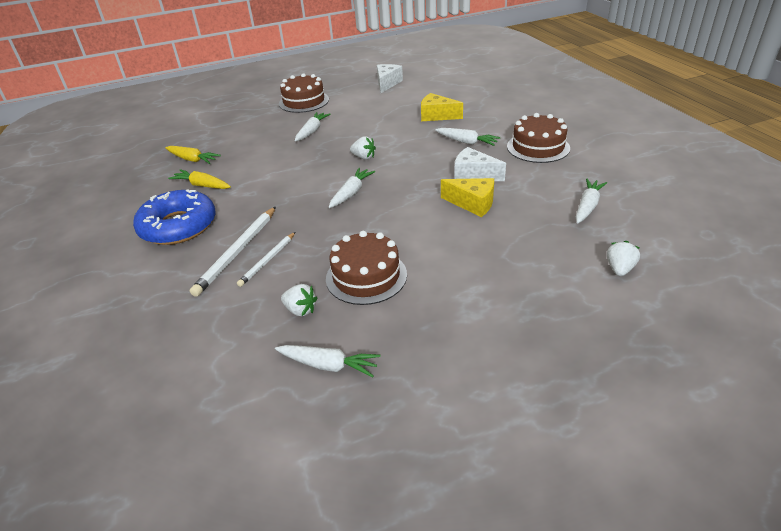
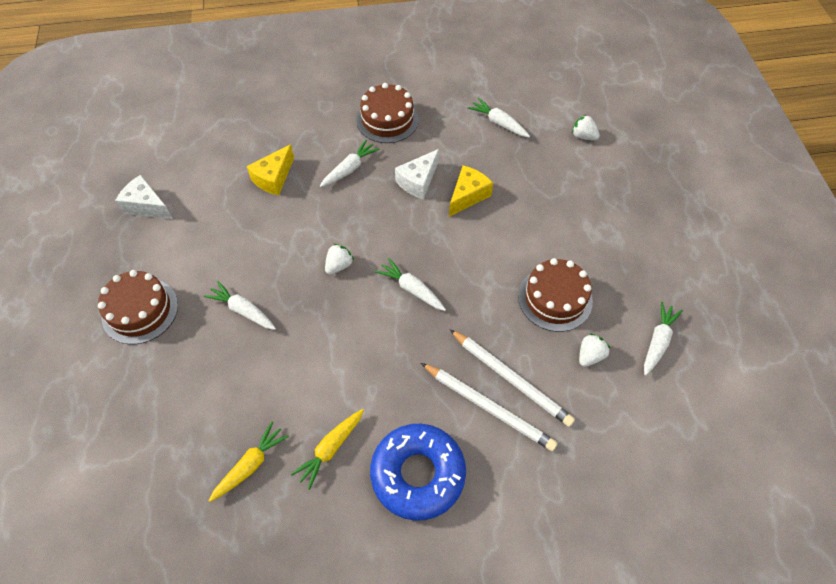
camera: 80 degrees left, 20 degrees up
white pencil [237,232,295,287] -> white pencil [450,330,575,427], size x1.64

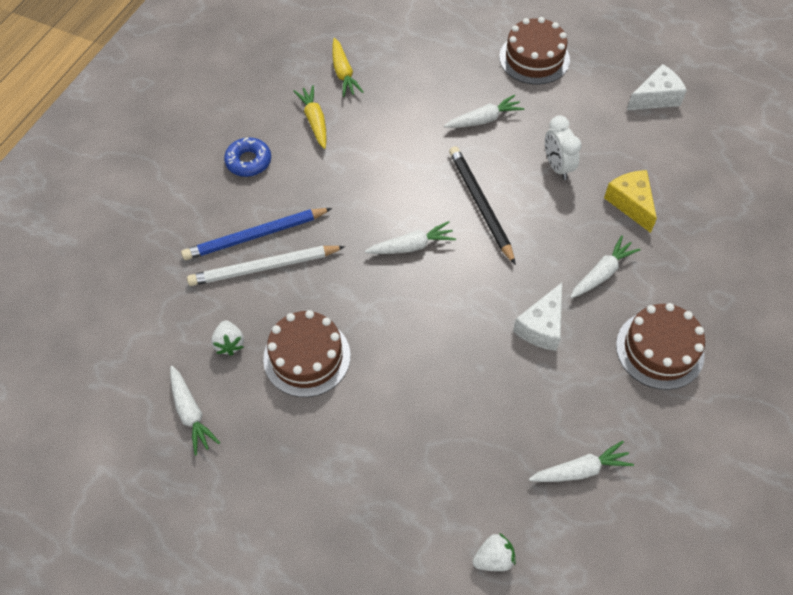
camera: 125 degrees right, 0 degrees up
white carrot [320,140,380,187] -> white carrot turned 120 degrees counterclockwise [570,236,640,298]
white strawberry [325,244,354,274] -> black pencil [449,146,516,265]
blue donut [370,424,466,521] -> blue donut [224,137,271,177], size x0.55
white cheese [395,149,439,199] -> white cheese turned 135 degrees counterclockwise [513,283,562,351]
white pencil [421,363,558,451] -> blue pencil [181,208,332,260]
yellow cheese [449,165,493,217] -> none
none -> white clock [545,115,582,180]

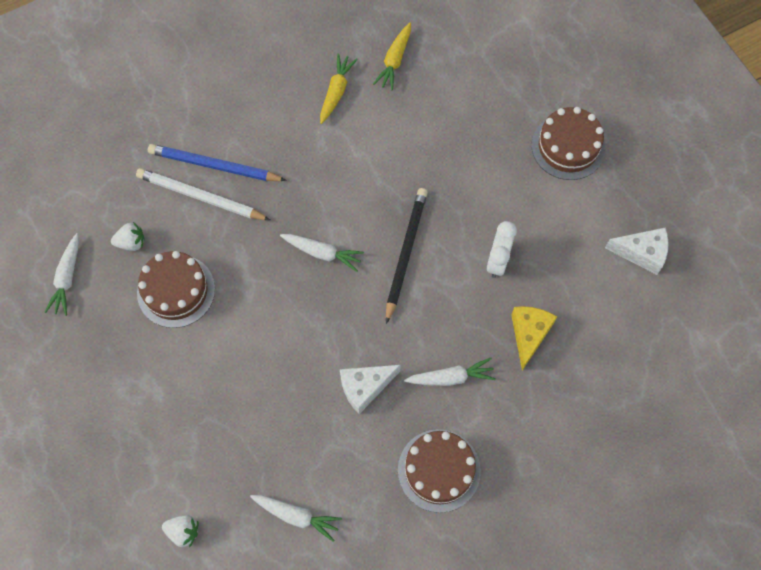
camera: 35 degrees right, 10 degrees up
white strawberry [211,320,244,356] -> white strawberry turned 120 degrees counterclockwise [111,222,145,251]
blue donut [224,137,271,177] -> none
white carrot [444,94,524,128] -> none

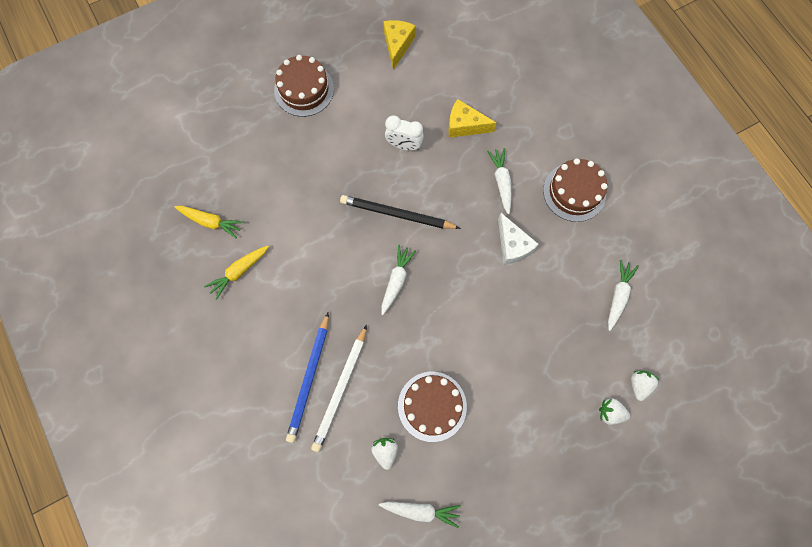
camera: 90 degrees left, 5 degrees up
yellow carrot [320,53,358,124] -> yellow carrot turned 60 degrees counterclockwise [204,246,269,300]
white cheese [605,227,669,275] -> yellow cheese [383,20,416,70]
none -> white strawberry [599,398,630,425]

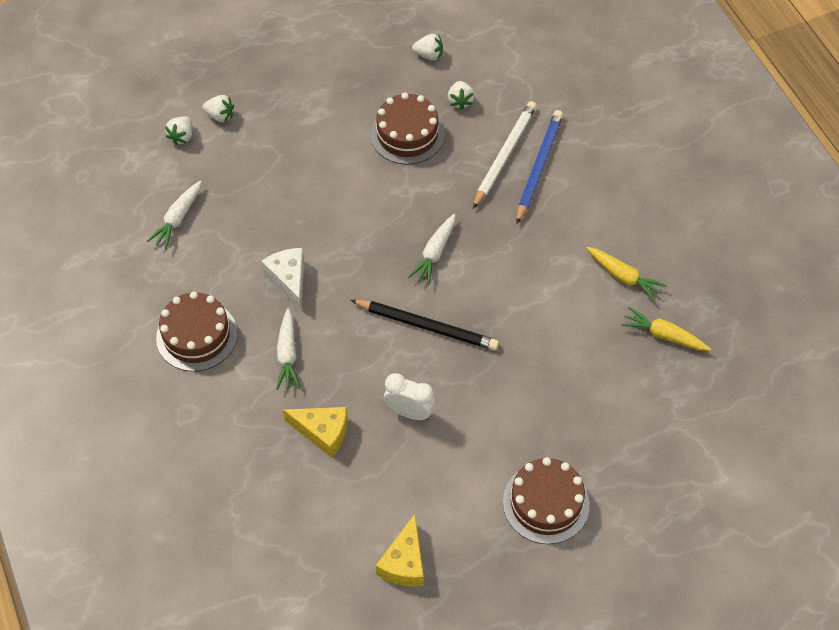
camera: 175 degrees left, 15 degrees down
yellow carrot [204,246,269,300] -> yellow carrot turned 75 degrees clockwise [587,247,667,302]
white carrot [379,501,461,528] -> white strawberry [412,34,443,61]

